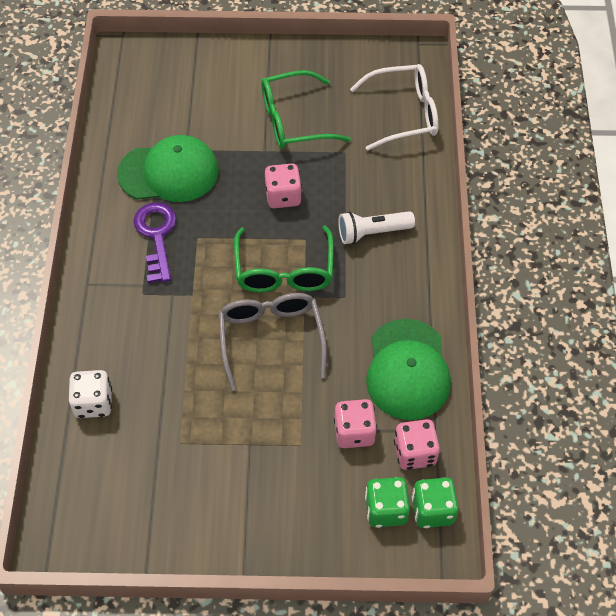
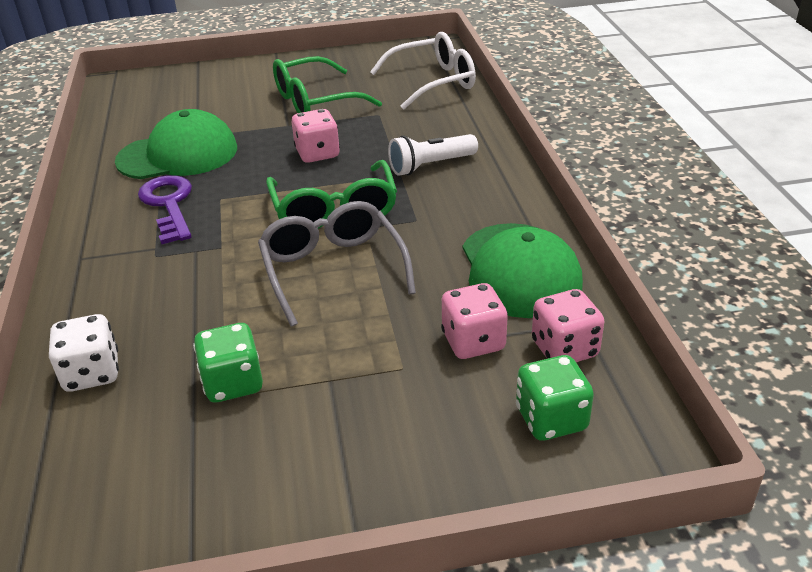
camera: 10 degrees left, 20 degrees down
green dice [412,477,459,528] -> green dice moved to [193,323,263,402]

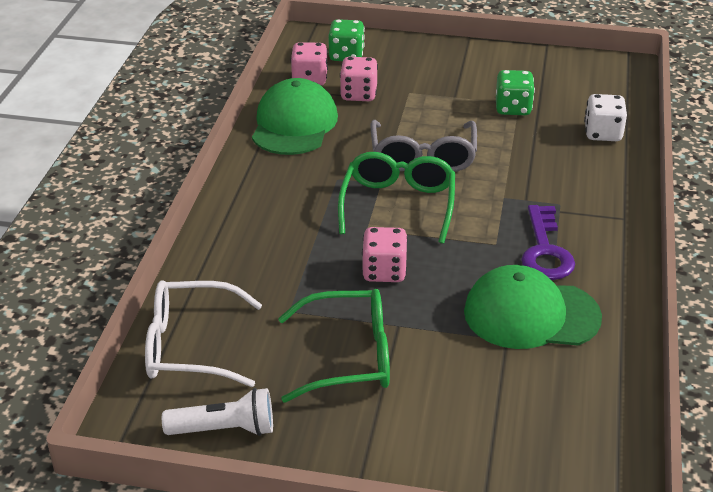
camera: 160 degrees left, 0 degrees up
white flashlight [388,134,478,176] -> white flashlight moved to [162,388,273,436]

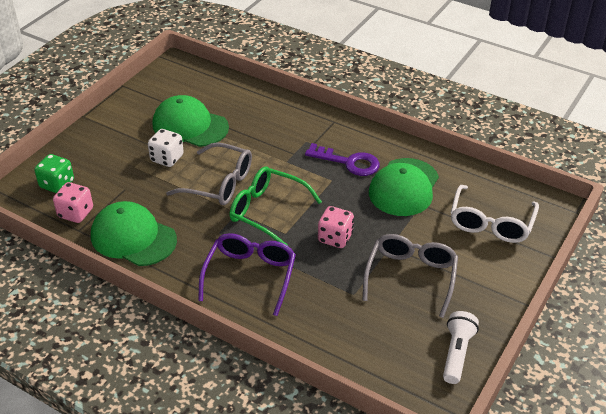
camera: 70 degrees left, 5 degrees up
white glasses [145,280,262,387] -> white glasses moved to [451,185,539,243]
green glasses [278,289,390,403] -> grey glasses [363,234,458,318]
pink dice [340,57,378,101] -> none
green dice [496,70,535,115] -> green cap [152,95,229,147]
white dice [584,94,627,141] -> white dice moved to [148,129,184,167]
none -> purple glasses [198,233,296,316]

